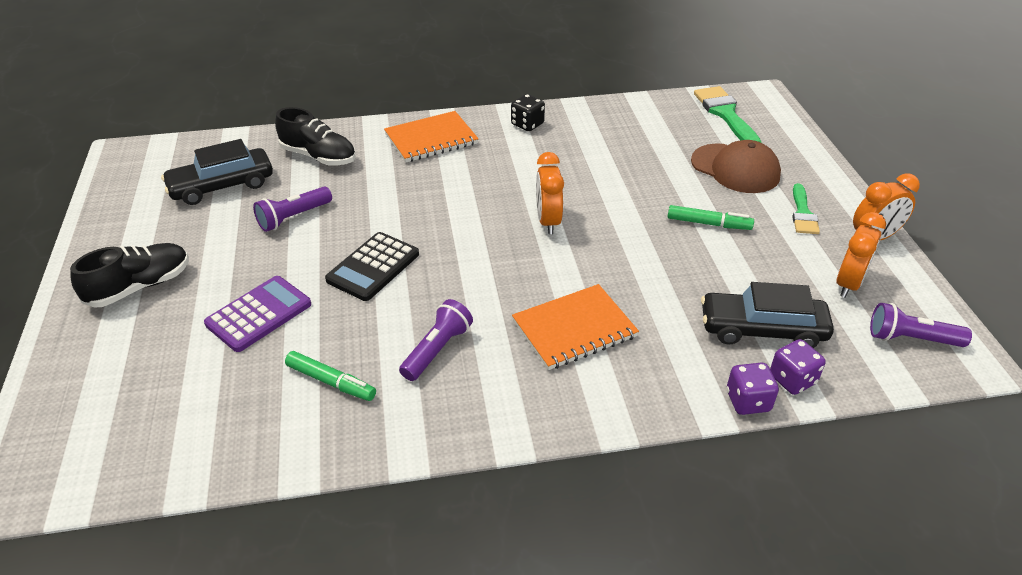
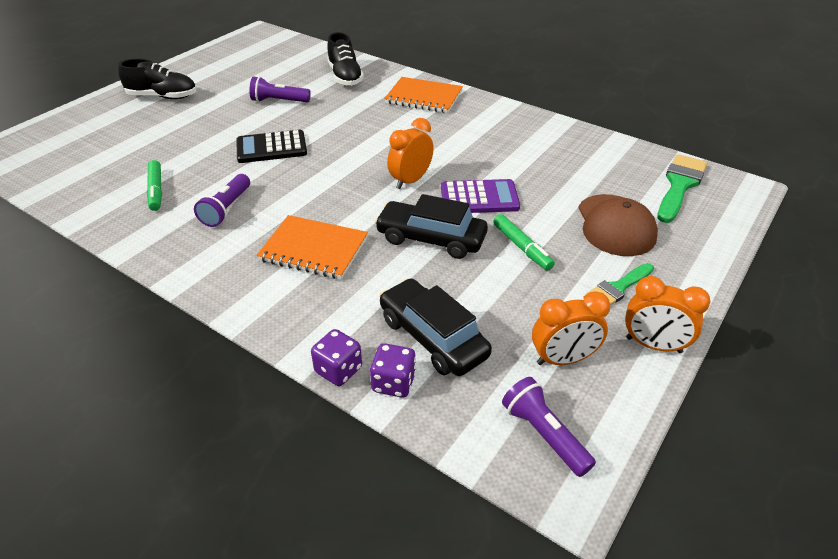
camera: 45 degrees right, 0 degrees up
black car [161,139,273,205] -> black car moved to [374,194,488,259]
purple calculator [204,276,311,352] -> purple calculator moved to [441,179,520,213]
purple flashlight [399,299,473,381] -> purple flashlight turned 120 degrees clockwise [194,174,250,227]
black dice [511,94,545,131] -> none

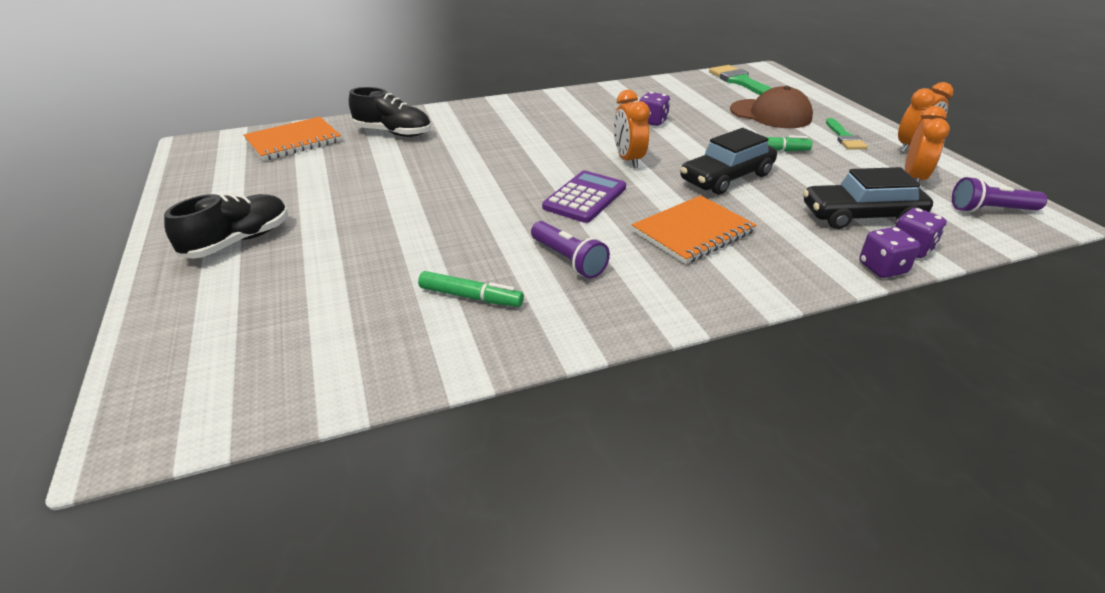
camera: 55 degrees left, 5 degrees down
black calculator [236,130,307,163] -> none
purple flashlight [249,76,311,102] -> none
orange notebook [384,77,463,113] -> orange notebook moved to [243,117,341,161]
purple calculator [441,179,520,213] -> purple calculator moved to [542,171,626,223]
none -> purple dice [639,92,670,126]

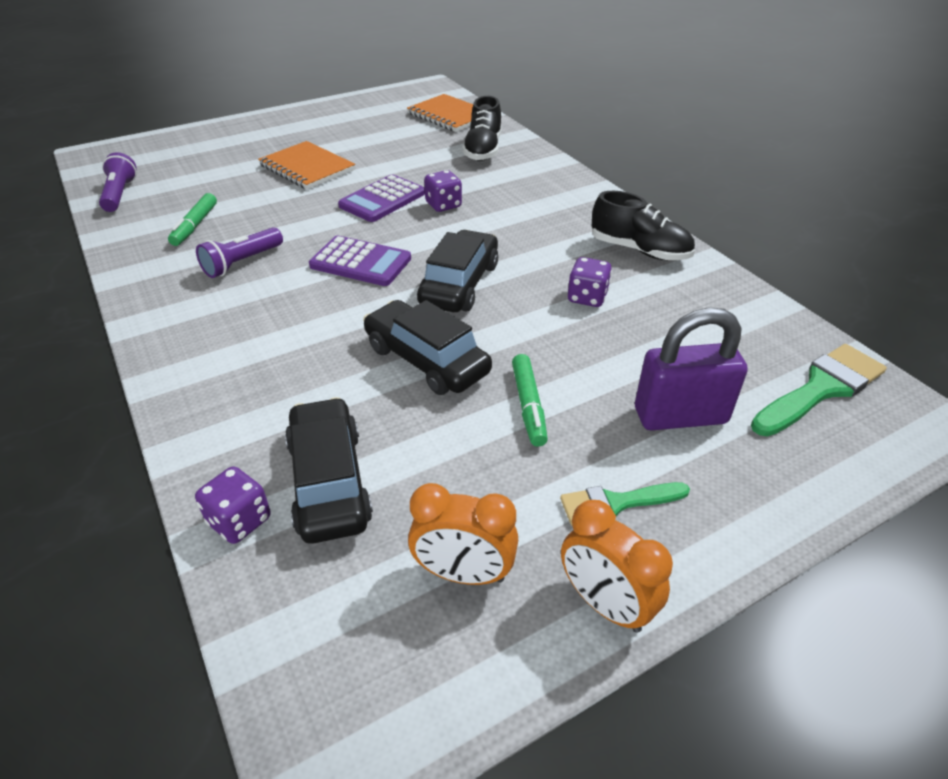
camera: 80 degrees right, 5 degrees up
black shoe [164,194,288,259] -> black shoe moved to [592,191,695,261]
orange clock [614,90,650,168] -> black car [417,230,498,312]
orange notebook [632,195,756,264] -> orange notebook moved to [258,141,355,189]
brown cap [730,86,813,128] -> purple padlock [635,308,748,430]
purple dice [859,227,920,278] -> purple dice moved to [424,170,462,212]
purple flashlight [952,177,1047,213] -> purple flashlight moved to [99,152,137,212]
none -> purple calculator [338,174,425,222]

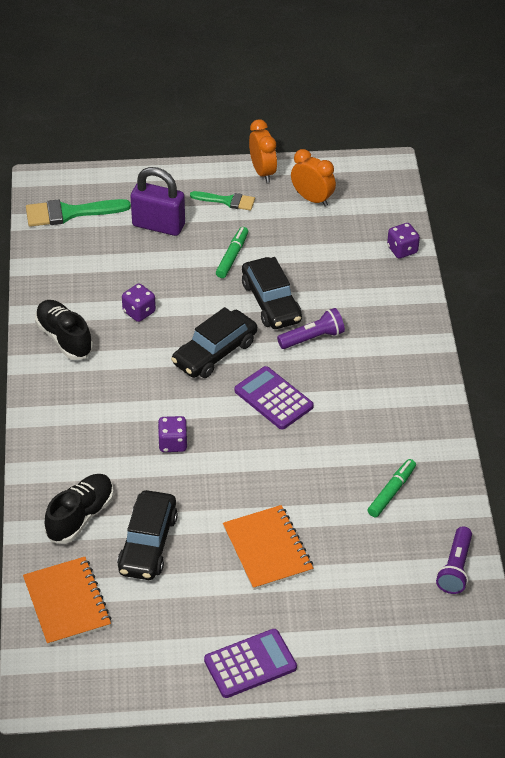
camera: 155 degrees left, 5 degrees up
purple flashlight [196,227,283,278] -> purple flashlight moved to [277,308,345,349]
black car [285,397,373,544] -> black car moved to [117,490,178,580]
purple calculator [338,174,425,222] -> purple calculator moved to [204,629,297,698]

